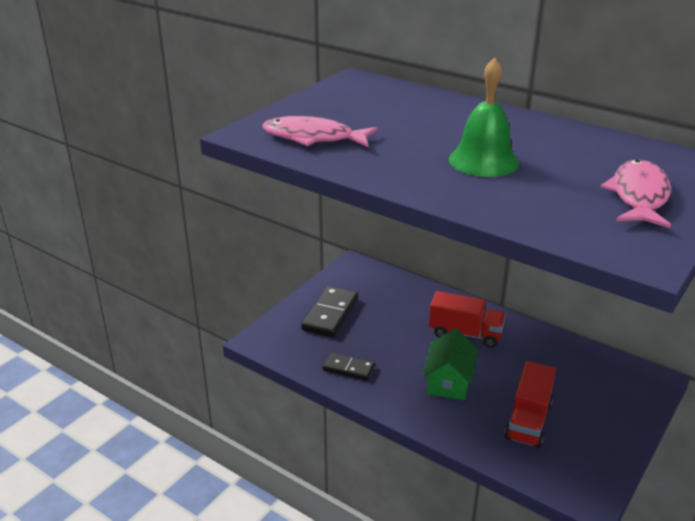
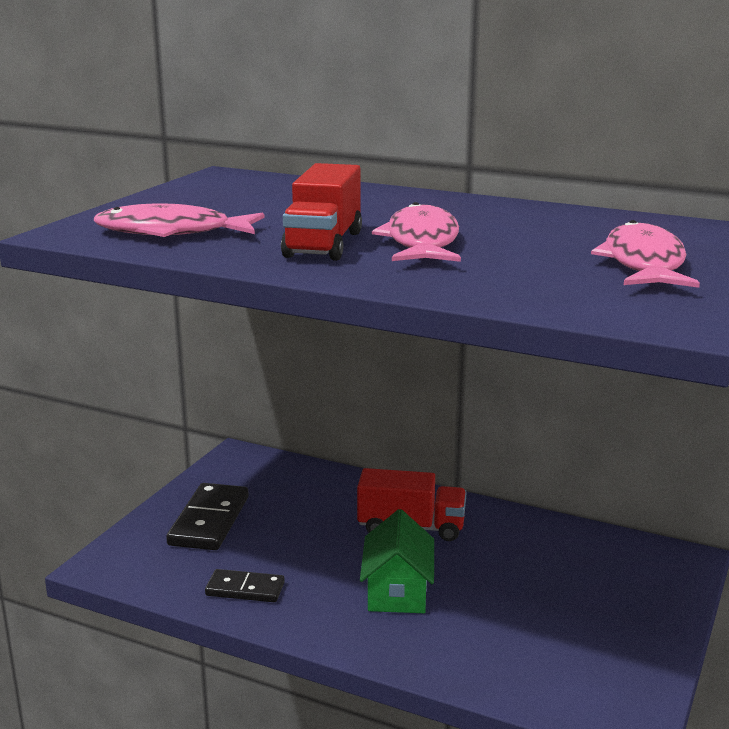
camera: 10 degrees left, 10 degrees down
green bell [449,57,519,177] -> pink fish [372,202,461,262]
red truck [504,361,556,448] -> red truck moved to [281,163,362,261]

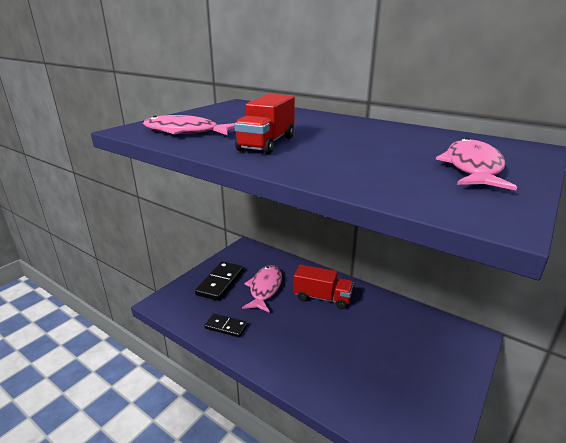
camera: 10 degrees right, 5 degrees up
green house [360,509,434,613] -> none
pink fish [372,202,461,262] -> pink fish moved to [242,265,282,313]

